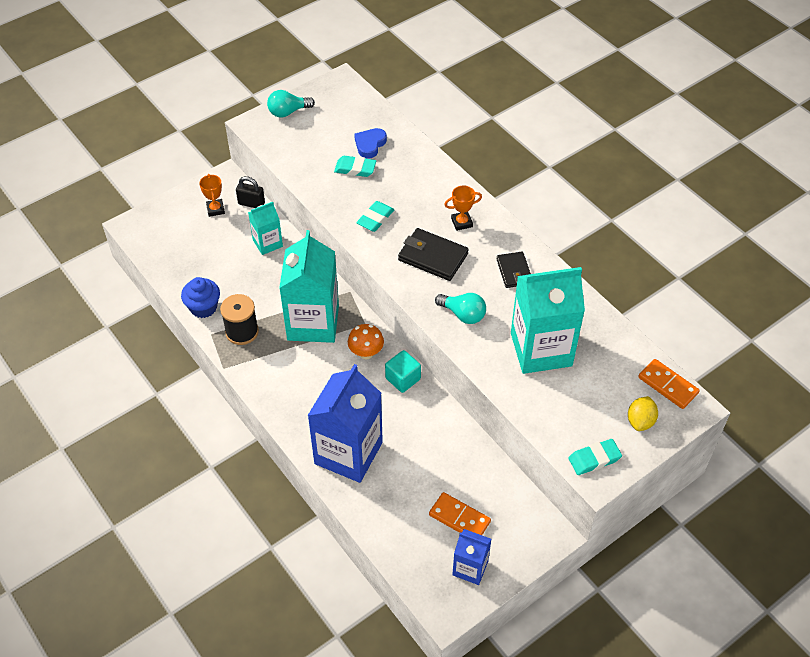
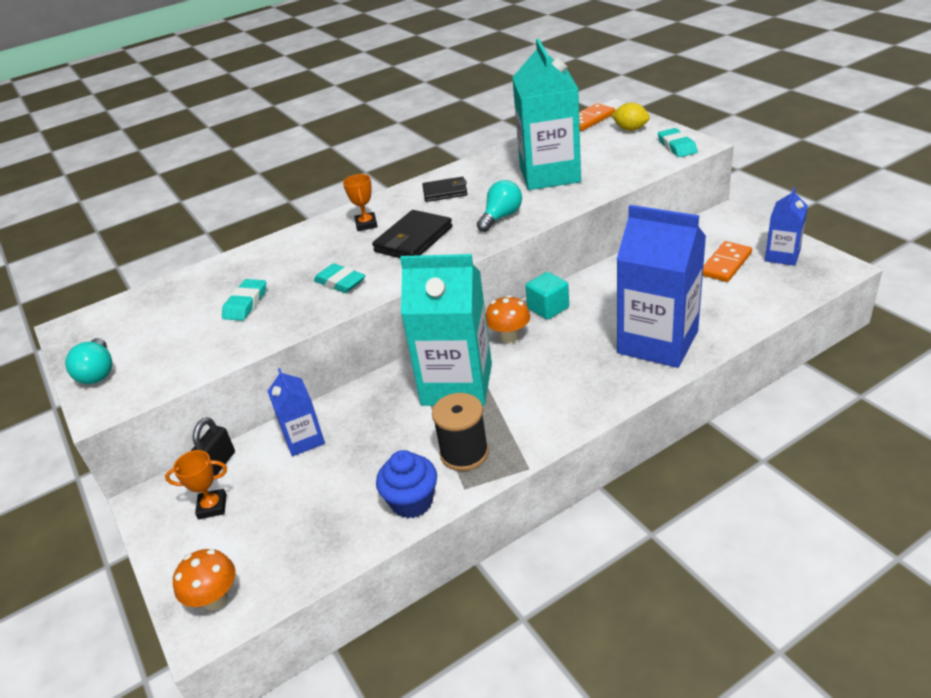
camera: 80 degrees left, 15 degrees down
turquoise carton [248,202,283,255] -> blue carton [268,368,325,456]
blue heart [354,128,387,159] -> none
none -> orange mushroom [173,549,235,611]

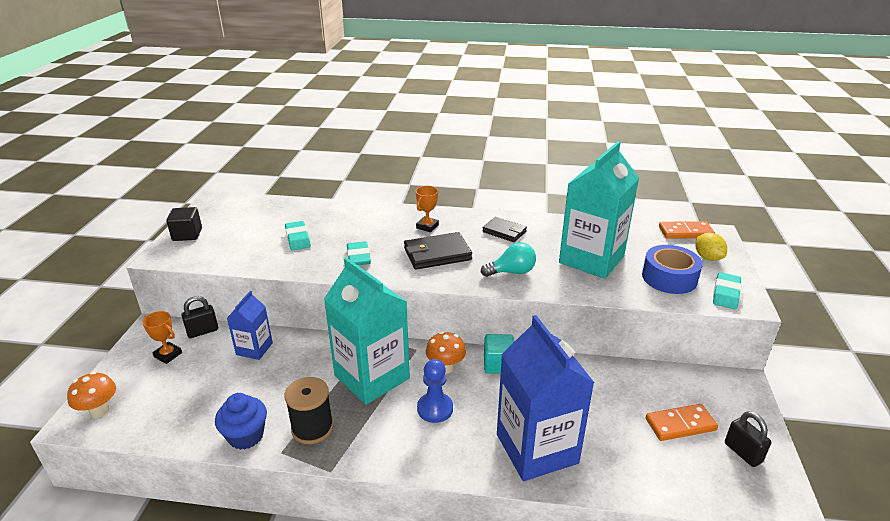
camera: 35 degrees right, 5 degrees down
turquoise light bulb [65,338,112,384] -> black cube [166,207,202,241]
turquoise eraser [222,279,266,321] -> turquoise eraser turned 75 degrees counterclockwise [285,221,311,251]
blue carton [765,187,808,266] -> black padlock [725,411,771,467]
none -> blue pawn [417,359,453,423]
none -> blue tape [642,245,703,294]

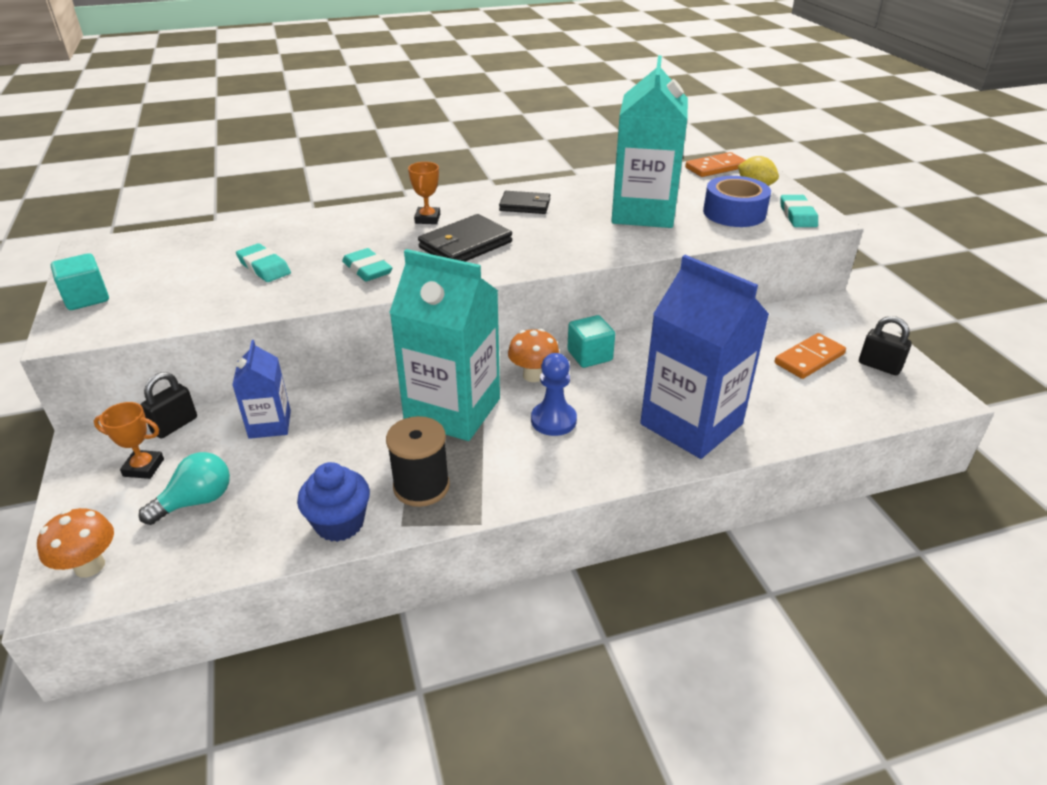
camera: 25 degrees left, 5 degrees up
black cube [166,207,202,241] -> turquoise cube [51,253,109,310]
turquoise light bulb [481,242,536,277] -> turquoise light bulb moved to [139,452,230,525]

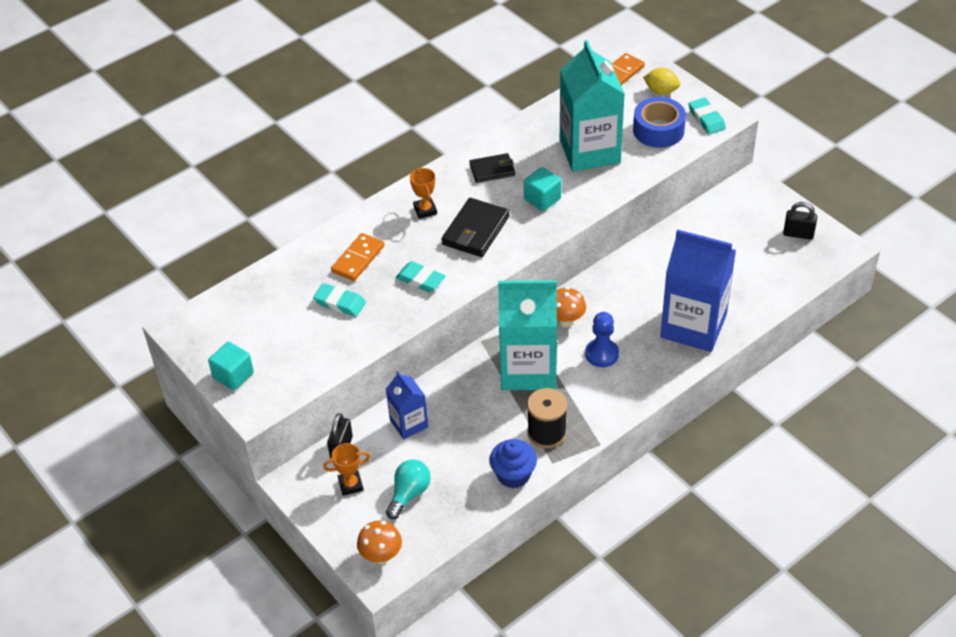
camera: 20 degrees left, 10 degrees up
turquoise cube [567,315,615,368] -> turquoise cube moved to [524,167,562,211]
orange domino [775,333,846,379] -> orange domino moved to [331,233,384,281]

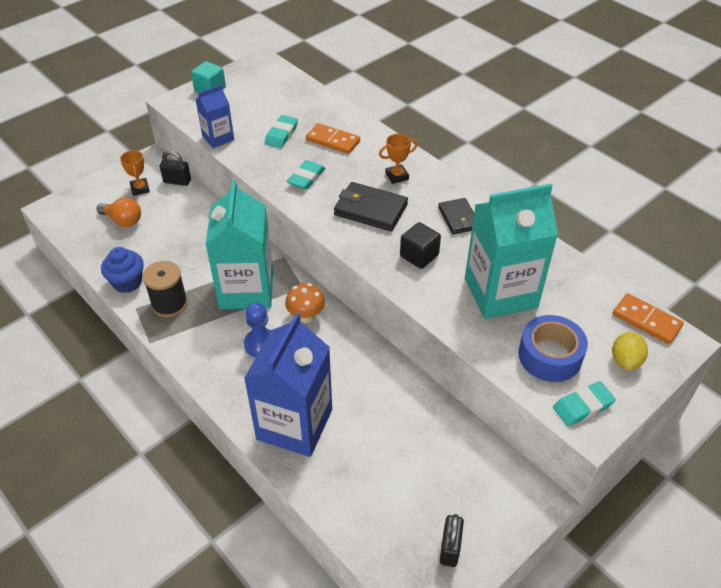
camera: 85 degrees right, 0 degrees up
orange mushroom [357,520,402,564] -> none
blue carton [386,371,428,439] -> blue carton moved to [196,85,234,148]
turquoise light bulb [386,459,431,519] -> orange light bulb [97,197,141,227]
turquoise cube [524,167,562,211] -> black cube [400,222,441,269]

